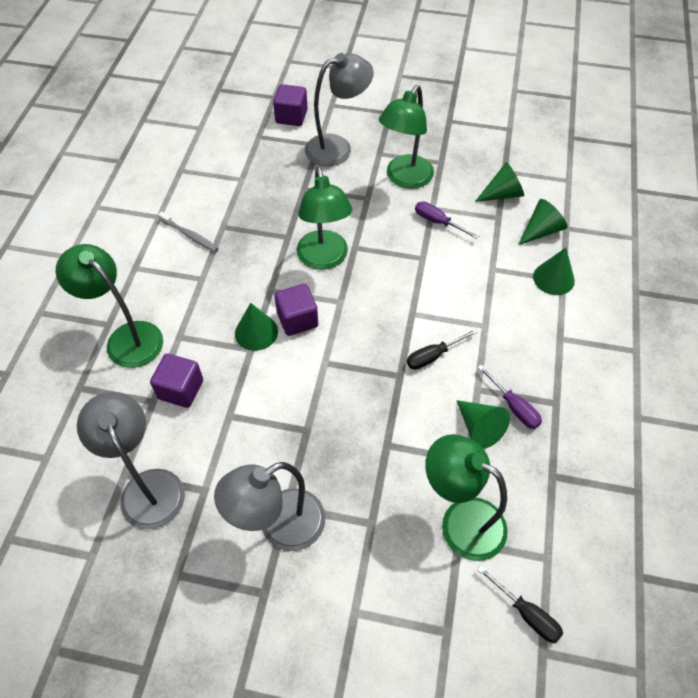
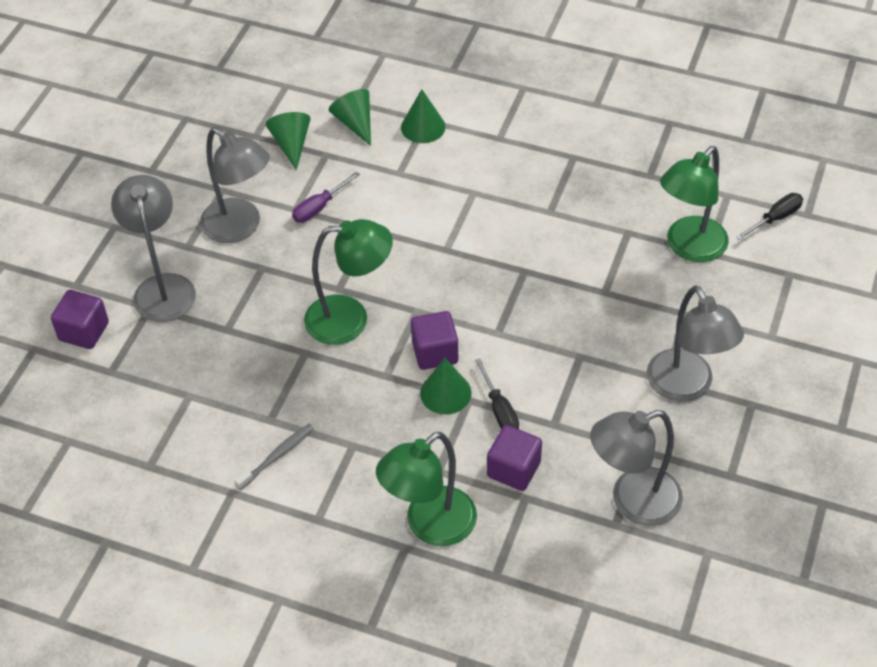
camera: 80 degrees left, 5 degrees down
green lamp [379,85,434,189] -> grey lamp [200,127,270,243]
black screwdriver [407,329,478,370] -> black screwdriver moved to [475,358,519,429]
green cone [456,400,510,449] -> none
purple screwdriver [478,365,542,429] -> none

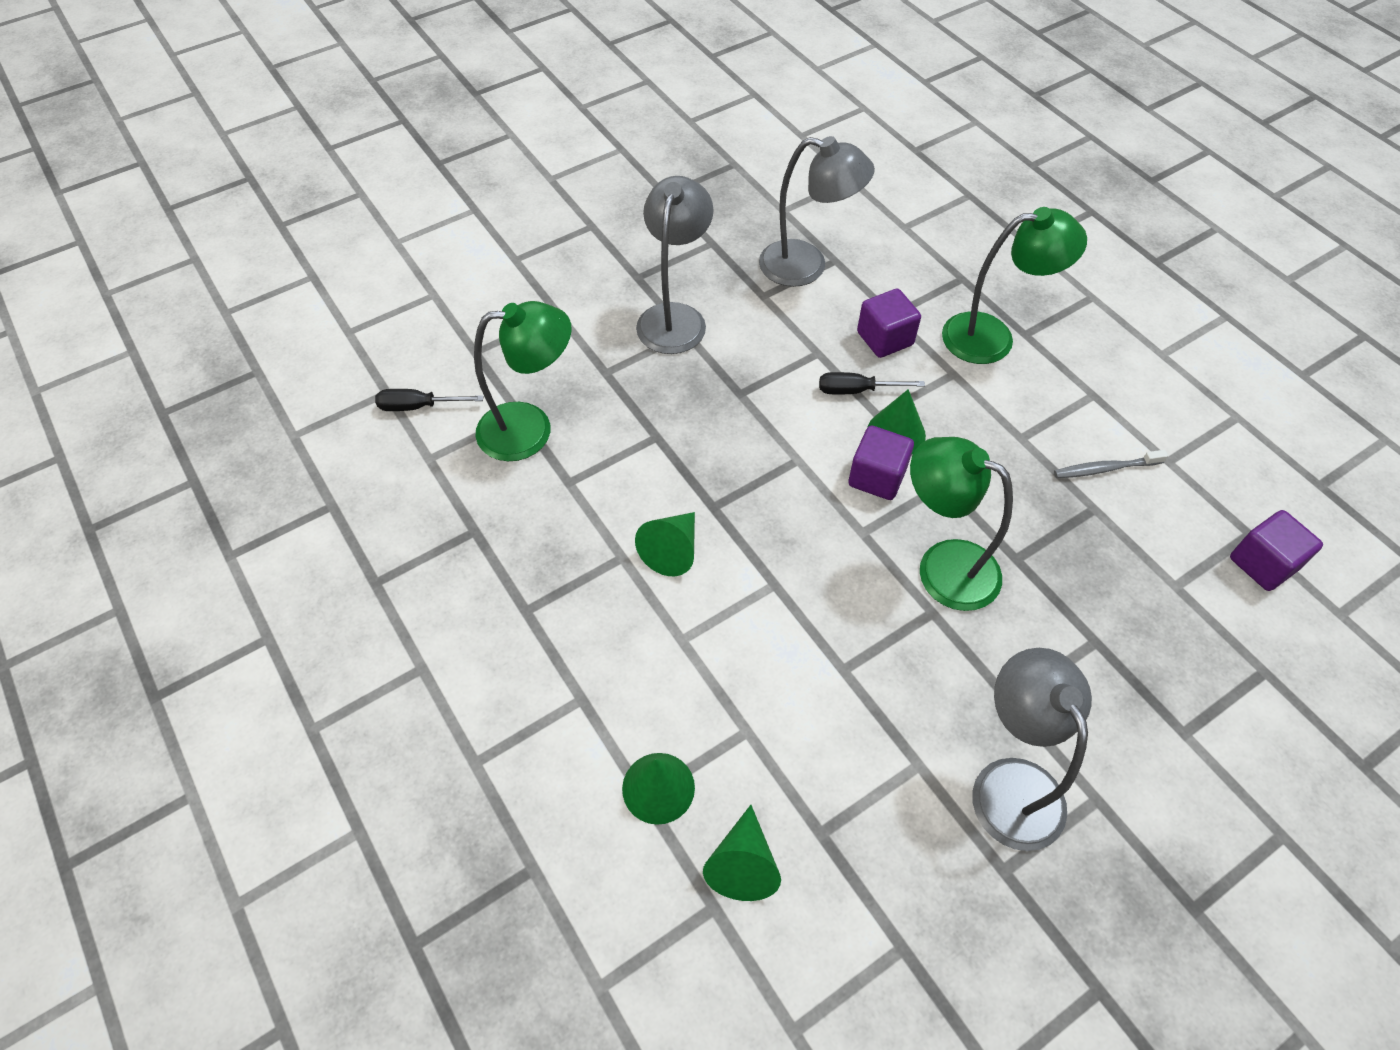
camera: 145 degrees left, 5 degrees up
purple cube [51,290,109,349] -> purple cube moved to [1230,510,1323,591]
grey lamp [111,175,196,322] -> none
green cone [266,112,310,170] -> green cone moved to [635,512,695,576]
purple screwdriver [292,172,360,223] -> none
black screwdriver [475,358,519,429] -> black screwdriver turned 105 degrees counterclockwise [819,372,925,395]

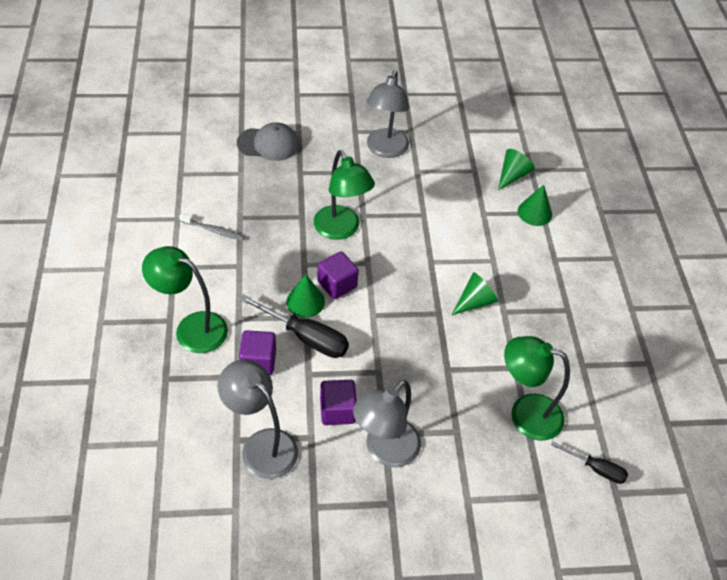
camera: 155 degrees left, 5 degrees down
black screwdriver [819,372,925,395] -> black screwdriver [239,294,349,358], size x1.69
purple cube [1230,510,1323,591] -> purple cube moved to [320,380,357,425]
none -> grey cap [237,122,299,161]

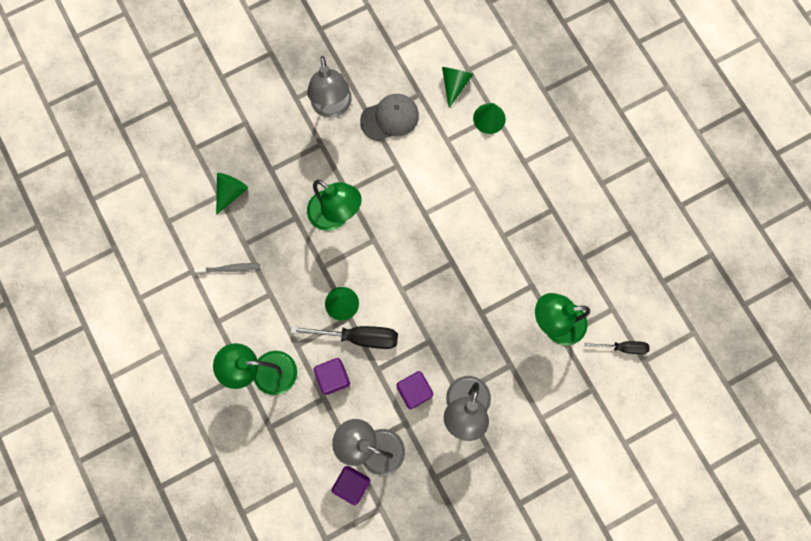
camera: 20 degrees left, 25 degrees up
grey cap [237,122,299,161] -> grey cap moved to [360,94,419,141]
purple cube [317,251,359,299] -> purple cube moved to [331,466,370,505]
green cone [452,272,498,315] -> green cone moved to [216,173,248,215]

